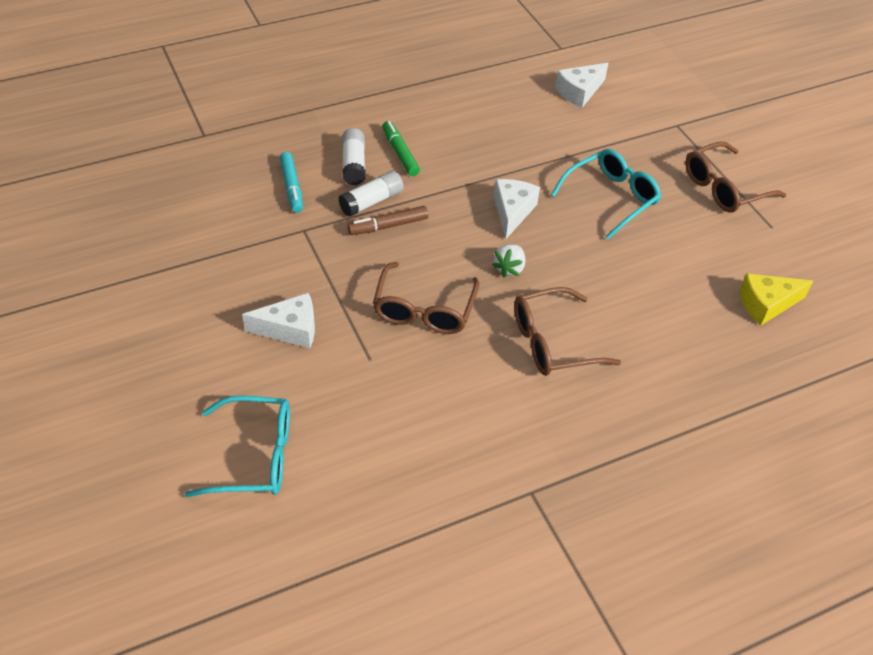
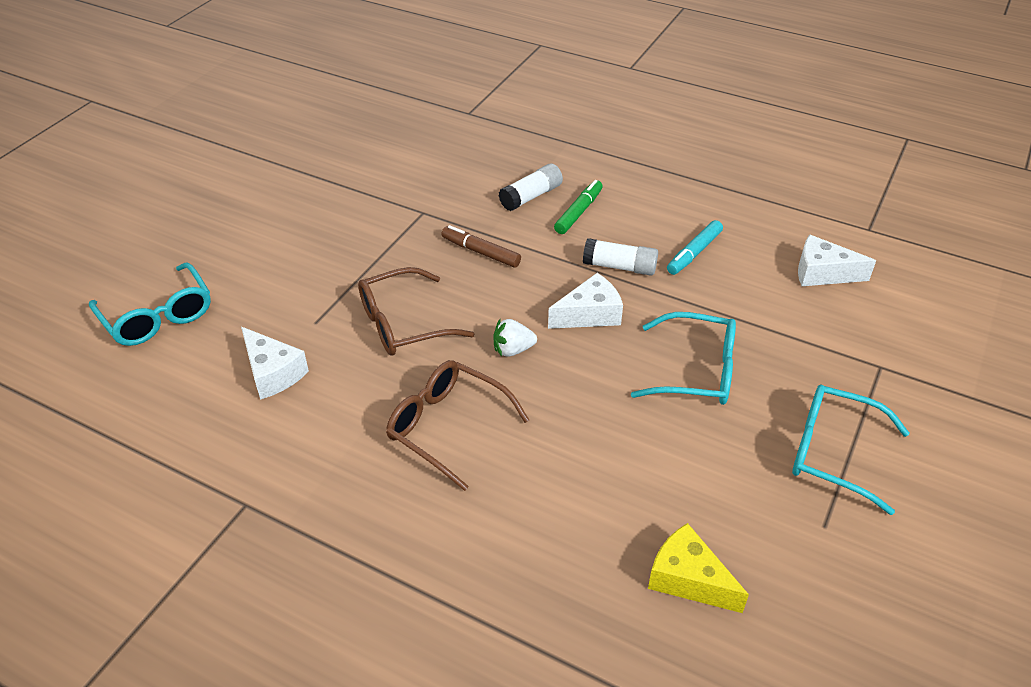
camera: 55 degrees right, 5 degrees down
white cheese [242,293,315,348] -> white cheese moved to [241,327,309,400]
turquoise marker [280,152,303,213] -> turquoise marker moved to [667,220,723,275]
white glue stick [338,171,404,217] -> white glue stick moved to [583,238,658,276]
brown glasses [685,142,786,212] -> turquoise glasses [792,385,909,515]

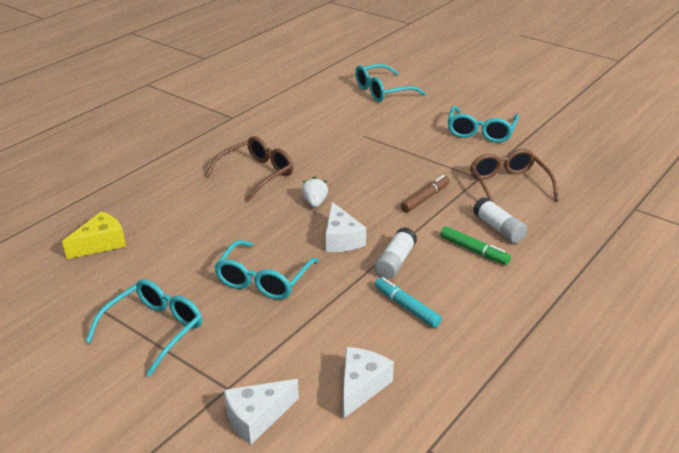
camera: 100 degrees right, 10 degrees down
white cheese [241,327,309,400] -> white cheese moved to [224,379,299,445]
brown glasses [358,267,474,356] -> brown glasses moved to [470,149,559,203]
none -> turquoise glasses [448,106,519,143]

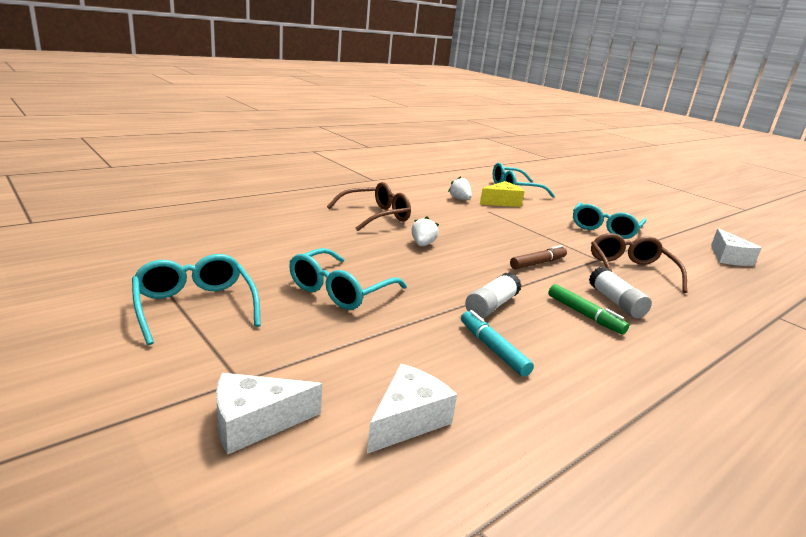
camera: 10 degrees right, 10 degrees down
yellow cheese [62,211,126,259] -> yellow cheese moved to [480,181,525,207]
turquoise glasses [85,279,202,377] -> turquoise glasses turned 75 degrees counterclockwise [132,254,261,345]
white cheese [325,202,366,252] -> white cheese moved to [711,228,762,266]
none -> white strawberry [448,176,472,200]

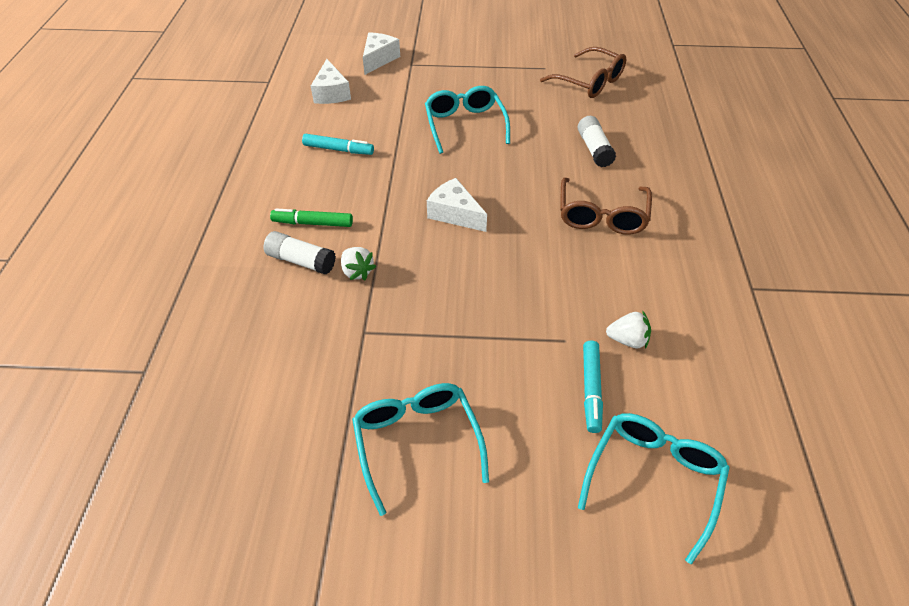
camera: 135 degrees right, 25 degrees up
turquoise glasses [132,254,261,345] -> none
white strawberry [411,216,439,246] -> white strawberry moved to [341,247,376,280]
white glue stick [465,272,522,318] -> white glue stick moved to [578,116,616,167]
yellow cheese [480,181,525,207] -> turquoise marker [583,340,603,433]
brown marker [510,245,567,270] -> none
brown glasses [591,233,687,293] -> brown glasses moved to [540,47,626,98]
white cheese [711,228,762,266] -> white cheese moved to [427,178,487,232]

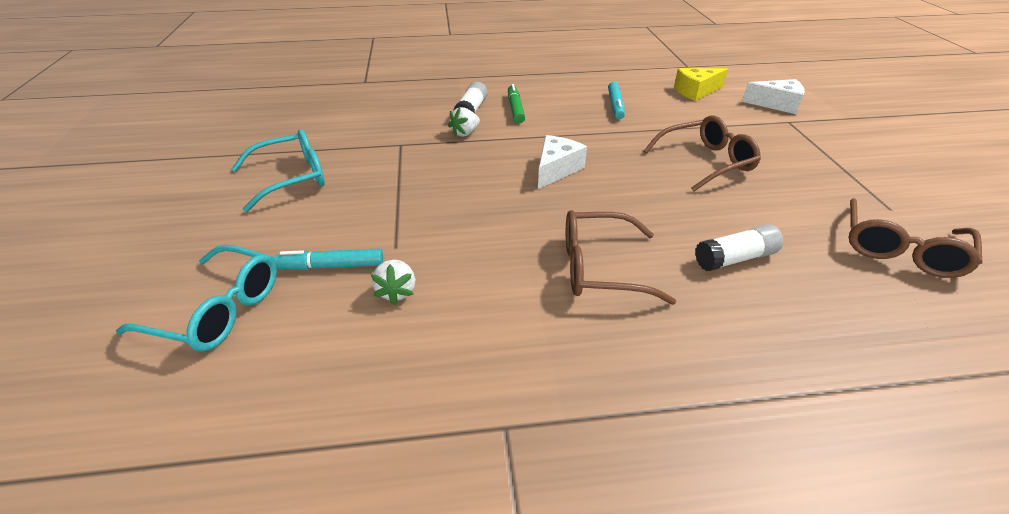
camera: 80 degrees right, 10 degrees down
white cheese [311,59,351,104] -> yellow cheese [674,68,728,101]
turquoise glasses [425,86,510,154] -> brown glasses [644,116,761,191]

